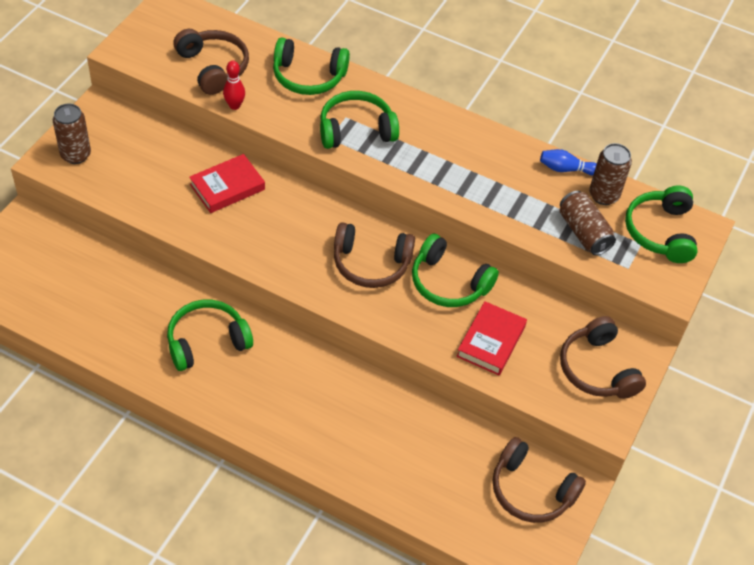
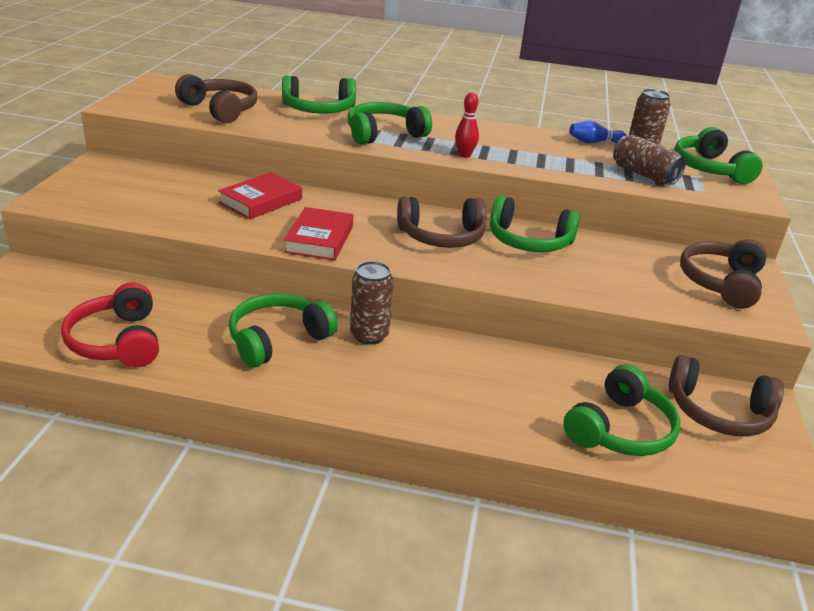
camera: 15 degrees left, 20 degrees down
brown can [53,104,91,164] -> brown can moved to [350,261,393,345]
red bowling pin [223,61,245,110] -> red bowling pin moved to [455,92,479,158]
red book [456,301,527,375] -> red book moved to [284,207,353,260]
brown headphones [560,316,646,399] -> brown headphones turned 60 degrees clockwise [680,239,767,309]
none -> red headphones [61,283,159,367]
none -> green headphones [563,364,680,456]

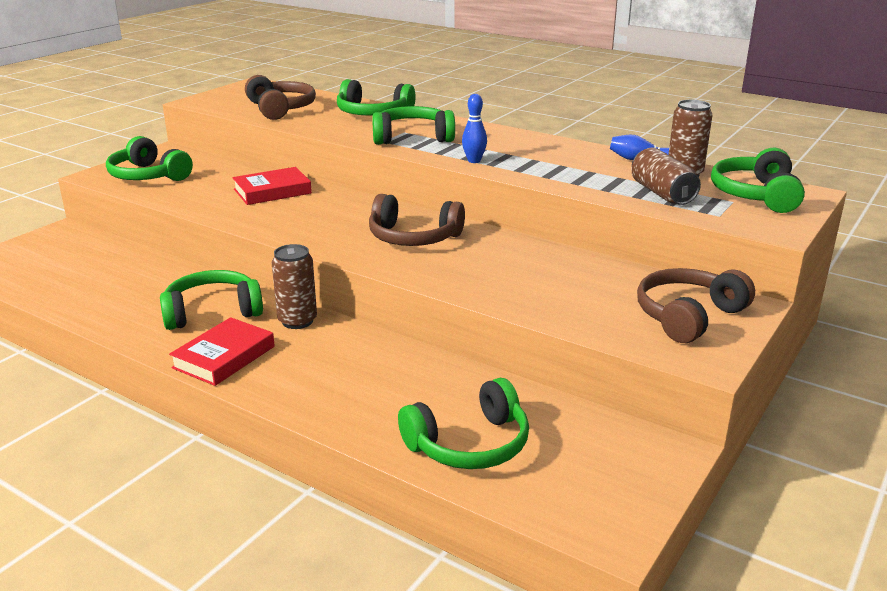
camera: 25 degrees right, 5 degrees down
red headphones [61,283,159,367] -> none
red book [284,207,353,260] -> red book moved to [169,317,275,386]
red bowling pin [455,92,479,158] -> blue bowling pin [462,94,487,163]
green headphones [490,196,580,252] -> green headphones moved to [106,136,193,181]
brown headphones [669,355,784,436] -> none

